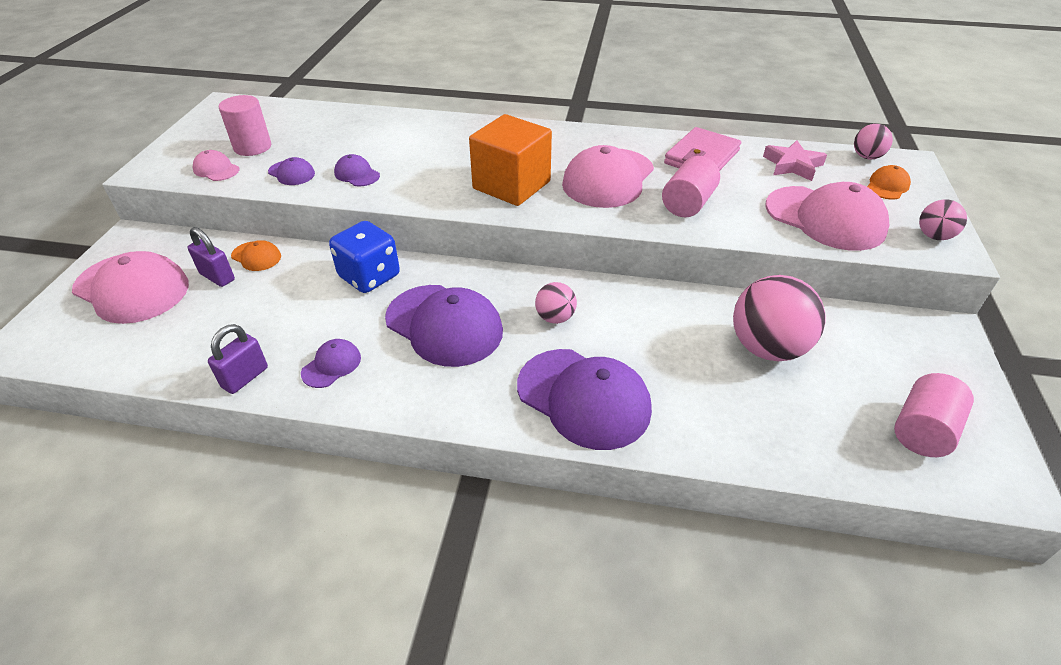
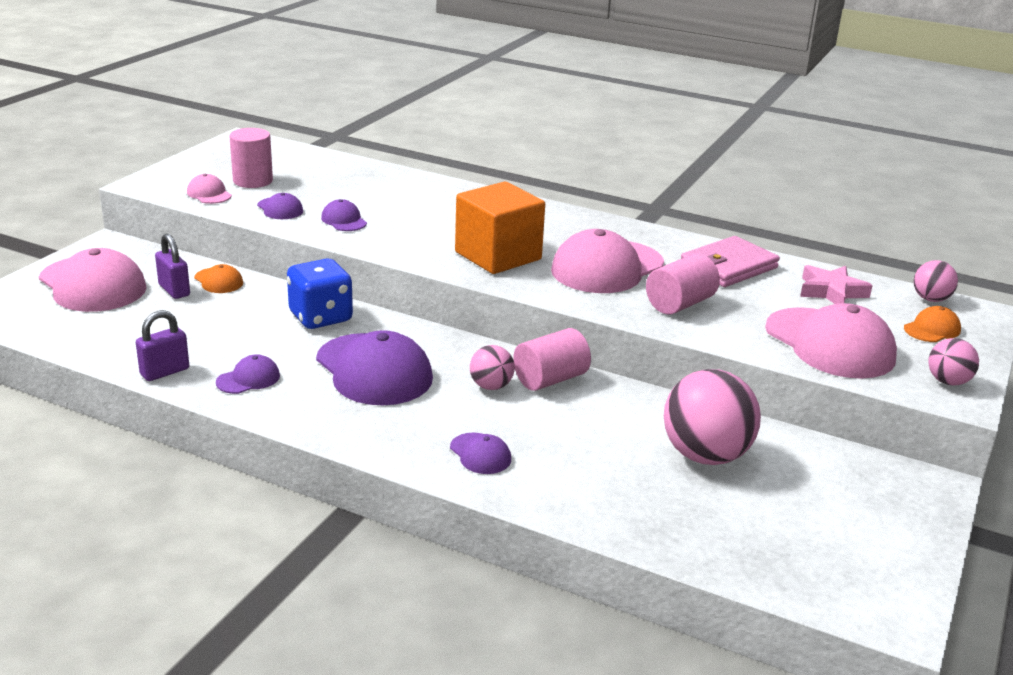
camera: 15 degrees right, 15 degrees down
purple cap [517,349,652,450] -> purple cap [450,433,511,474], size x0.47
pink cylinder [894,373,974,457] -> pink cylinder moved to [513,328,591,391]

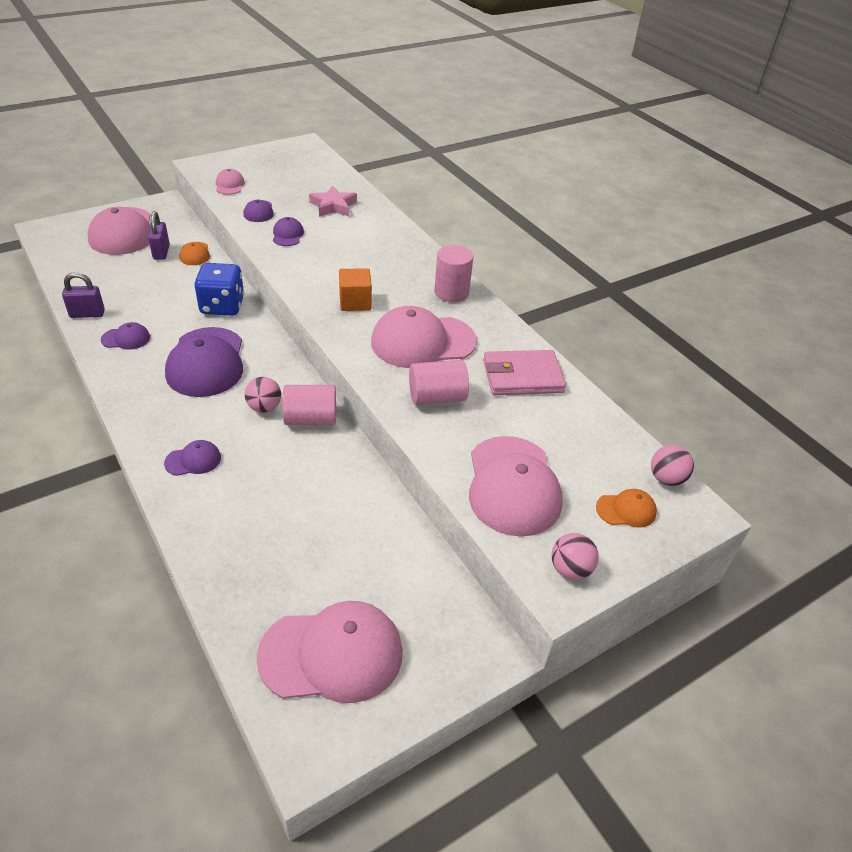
camera: 30 degrees right, 15 degrees up
pink cylinder [229,128,273,188] -> pink cylinder moved to [434,245,473,302]
purple cap [450,433,511,474] -> purple cap turned 105 degrees counterclockwise [164,440,221,476]
orange cube [455,182,545,274] -> orange cube [339,268,372,311], size x0.58
pink ball [664,369,761,465] -> none
pink star [800,265,873,304] -> pink star moved to [309,185,357,217]
none -> pink cap [256,601,403,703]

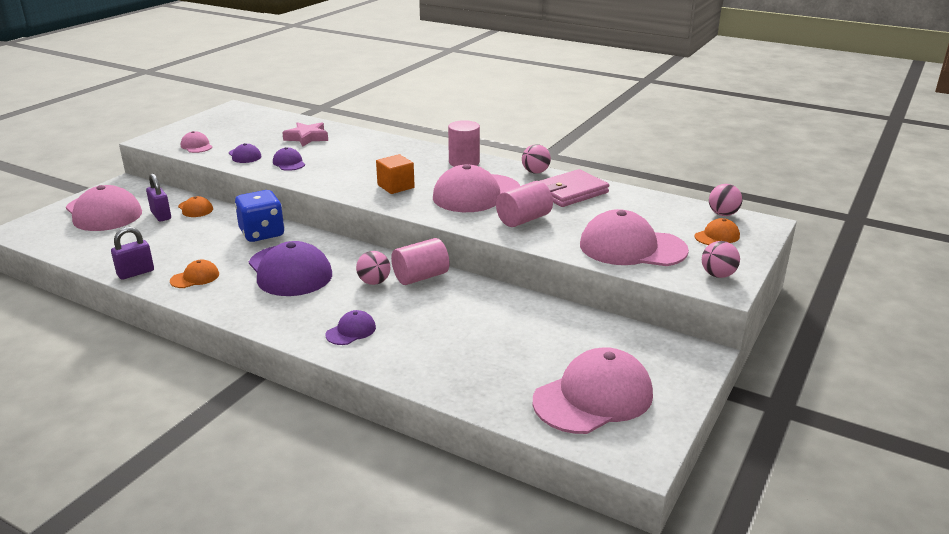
camera: 25 degrees left, 15 degrees down
purple cap [101,322,150,350] -> orange cap [170,260,219,288]
pink cap [469,436,563,537] -> pink cap turned 135 degrees clockwise [580,209,689,266]
none -> pink ball [522,144,551,173]

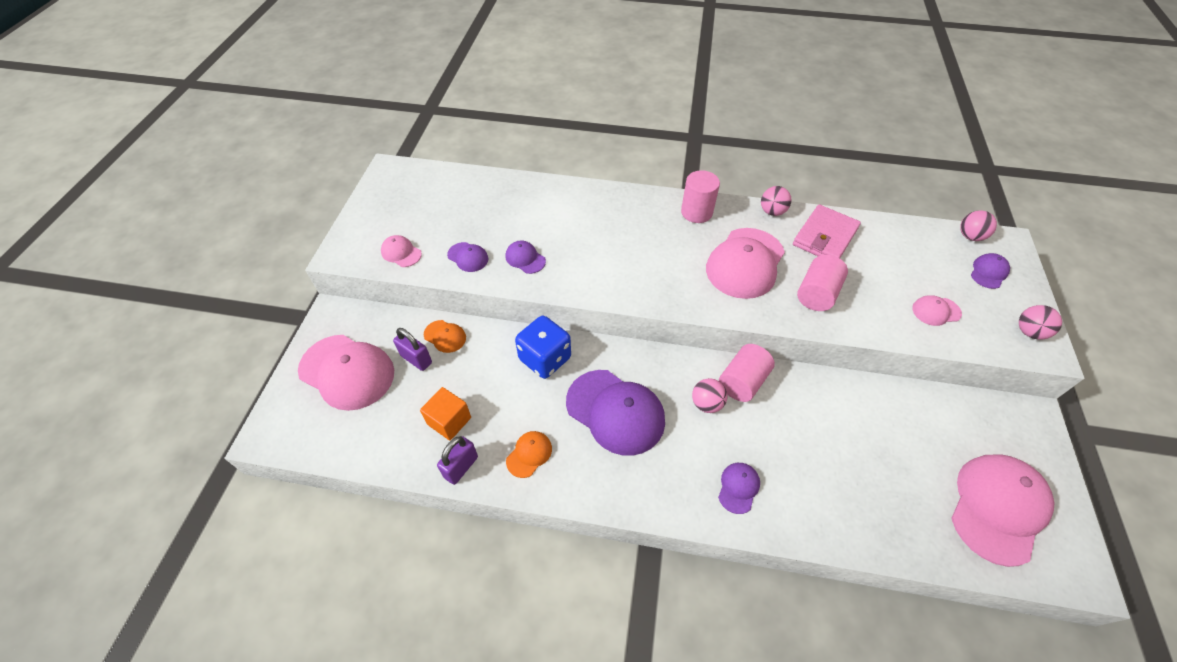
camera: 20 degrees left, 25 degrees up
pink star [282,122,328,147] -> none
orange cube [376,154,415,194] -> orange cube moved to [420,387,471,441]
pink cap [580,209,689,266] -> pink cap [912,295,962,326], size x0.47
orange cap [695,218,740,245] -> purple cap [971,253,1010,289]

